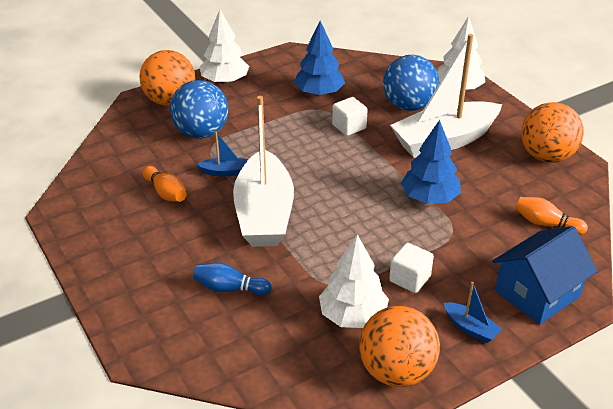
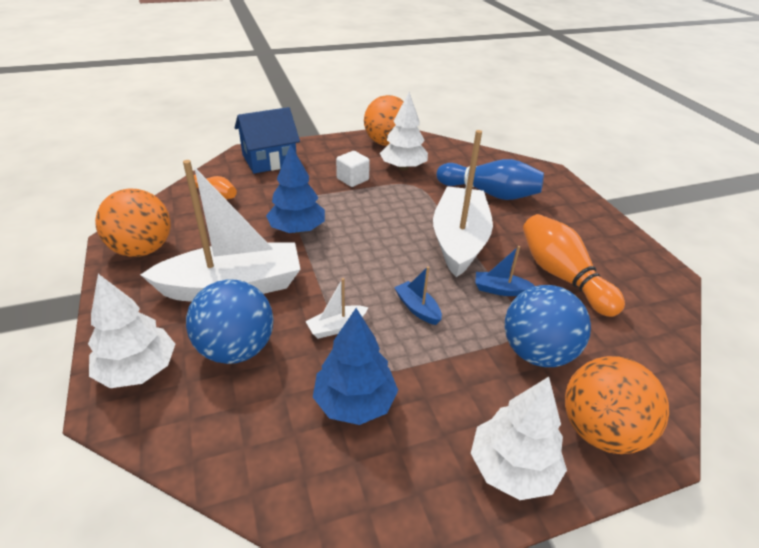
camera: 170 degrees left, 0 degrees up
orange bowling pin [143,166,187,202] -> orange bowling pin [523,214,625,317], size x1.75
blue bowling pin [193,262,272,295] -> blue bowling pin [437,159,544,200], size x1.75
white cube [332,97,368,136] -> white boat [305,278,368,339]
blue boat [444,282,502,343] -> blue boat moved to [394,266,442,325]

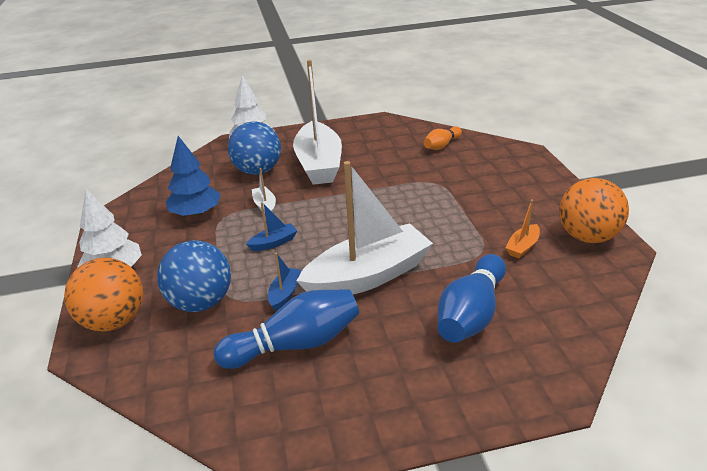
camera: 100 degrees right, 5 degrees down
orange ball [95,189,171,257] -> none
blue house [235,107,300,174] -> none
blue tree [266,144,325,233] -> none
white cube [336,151,370,187] -> none
white tree [380,92,428,171] -> orange boat [506,200,540,258]
white boat [433,130,493,277] -> white boat turned 45 degrees counterclockwise [297,161,433,294]
orange bowling pin [523,214,625,317] -> blue bowling pin [214,289,359,369]

